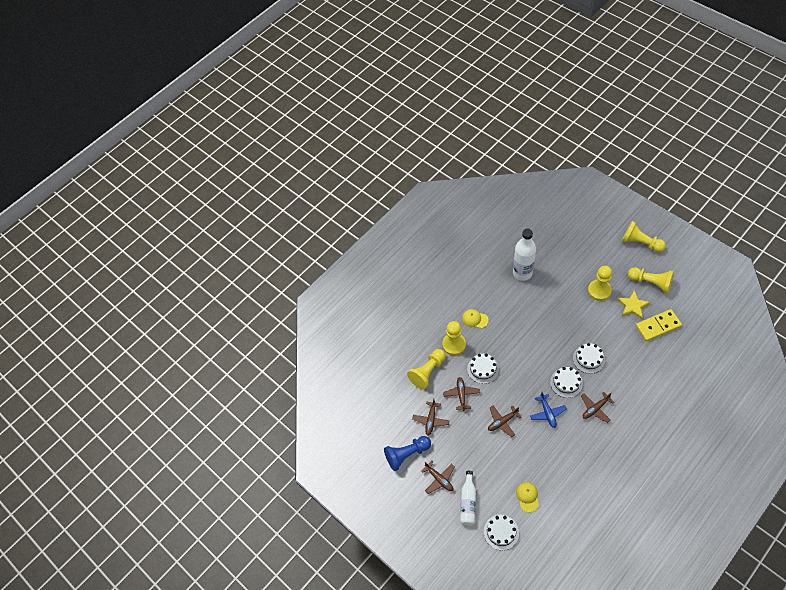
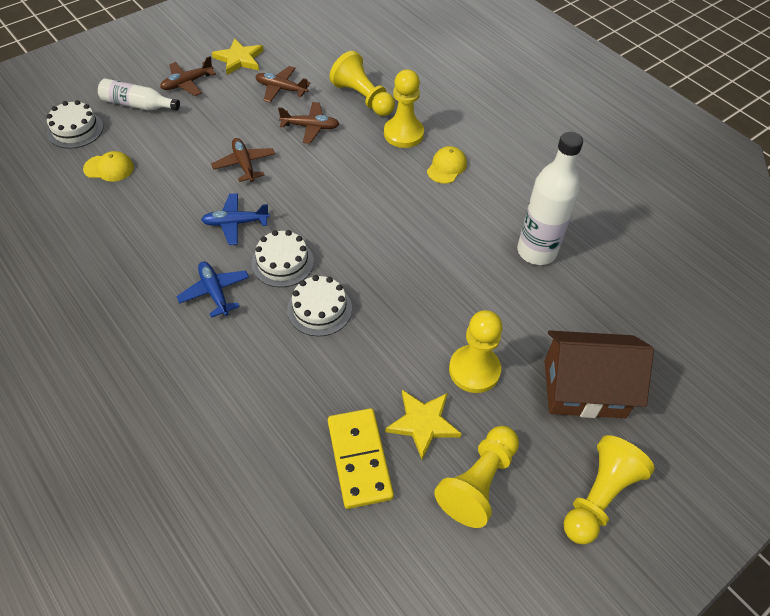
camera: 90 degrees right, 5 degrees down
blue pawn [384,436,431,471] -> yellow star [212,38,264,75]
white cake [467,354,499,384] -> none
brown plane [581,392,614,423] -> blue plane [176,261,249,318]
none -> brown house [544,330,654,418]

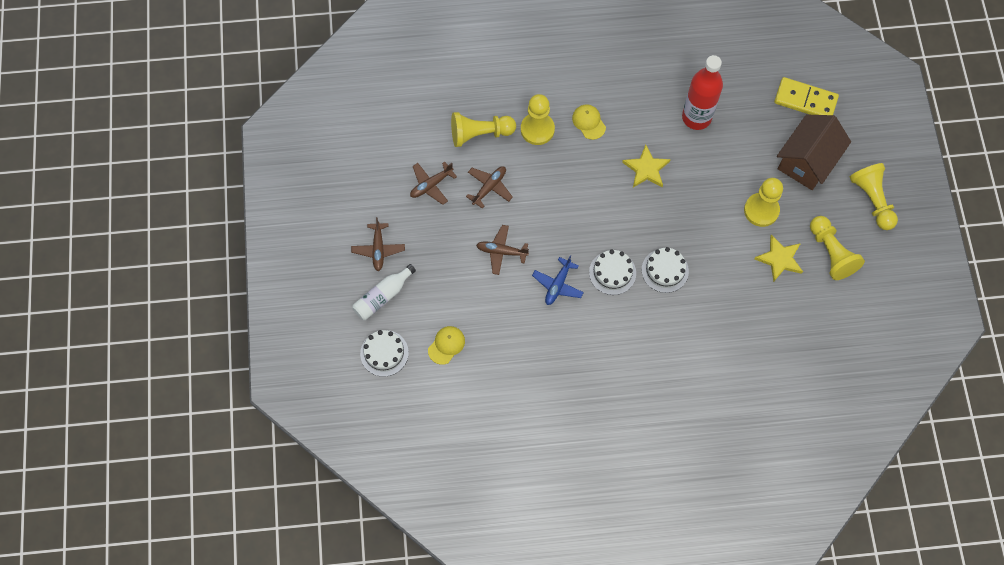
camera: 55 degrees left, 15 degrees up
blue plane [176,261,249,318] -> none
yellow star [212,38,264,75] -> yellow star moved to [622,145,671,188]
yellow domino [328,408,394,509] -> yellow domino moved to [774,77,839,115]
white bottle [517,132,583,265] -> red bottle [682,55,723,130]

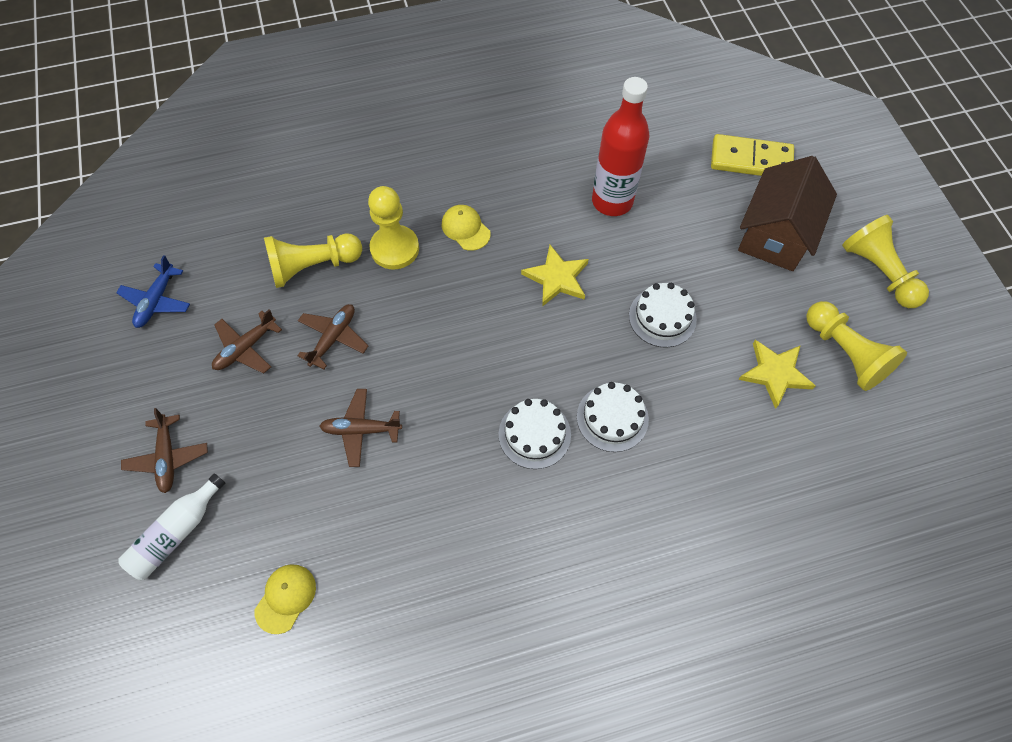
camera: 10 degrees left, 5 degrees down
white cake [360,330,409,377] -> white cake moved to [629,283,697,348]
blue plane [532,255,584,305] -> blue plane moved to [116,255,190,328]
yellow pawn [744,178,783,227] -> none

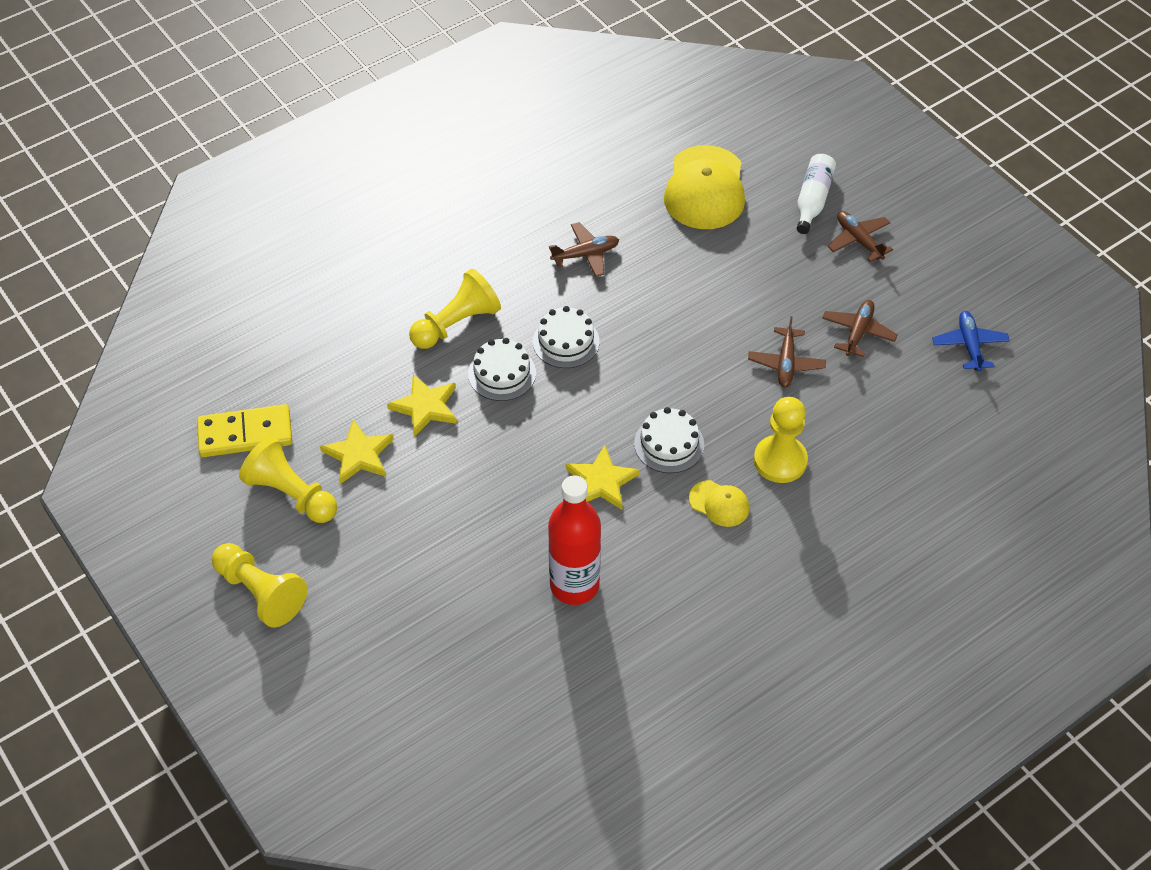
camera: 160 degrees right, 10 degrees down
yellow cap [254,564,316,634] -> yellow cap [664,145,745,229], size x2.05
yellow pawn [264,233,362,288] -> yellow pawn moved to [409,269,501,349]
brown plane [319,389,402,467] -> brown plane moved to [549,222,619,277]
white cake [629,283,697,348] -> white cake moved to [634,407,704,473]
yellow domino [711,134,794,176] -> yellow domino moved to [197,404,292,457]
brown house [738,156,837,271] -> none
none -> yellow star [387,374,457,437]

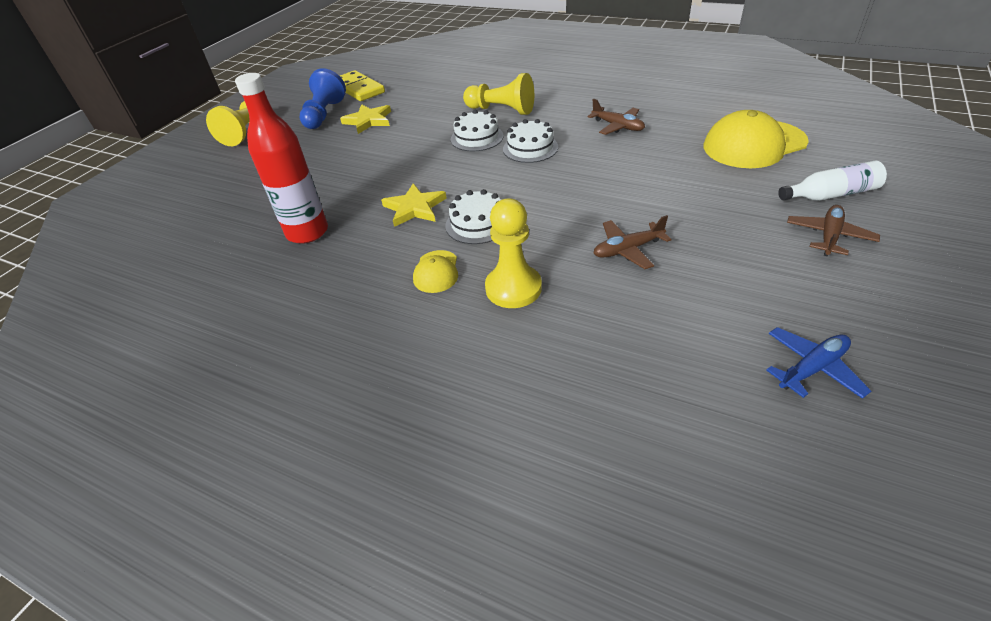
camera: 65 degrees right, 10 degrees down
yellow pawn [239,437,337,523] -> blue pawn [300,68,346,129]
yellow star [387,374,457,437] -> none
brown plane [822,300,898,357] -> none

